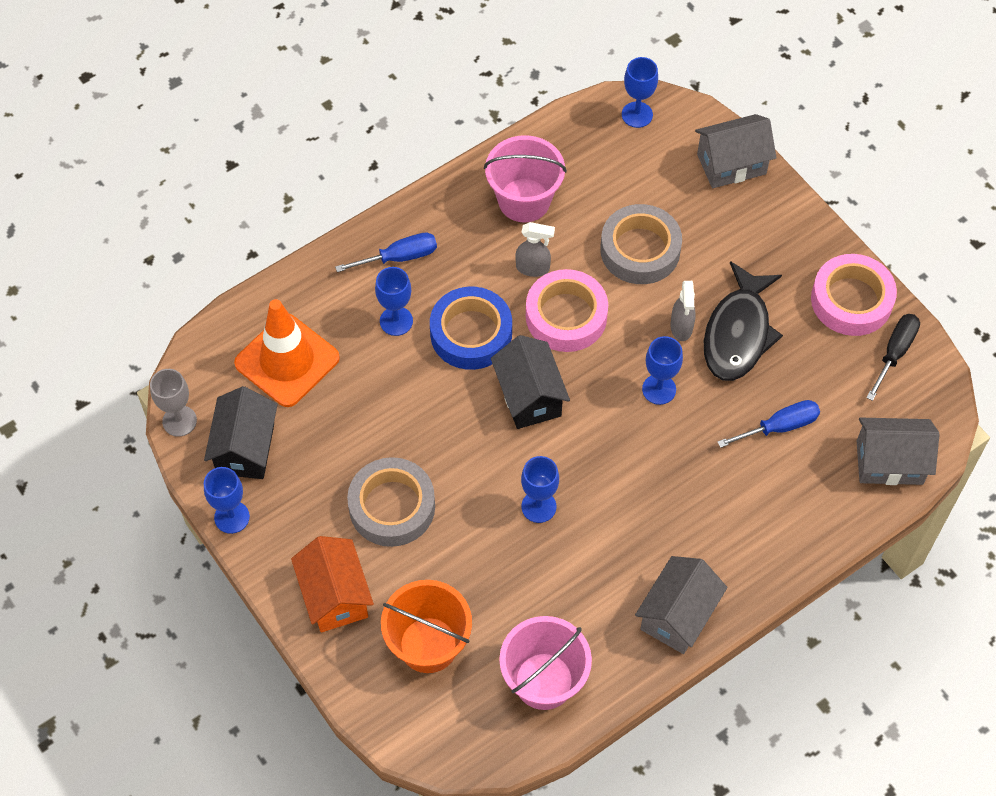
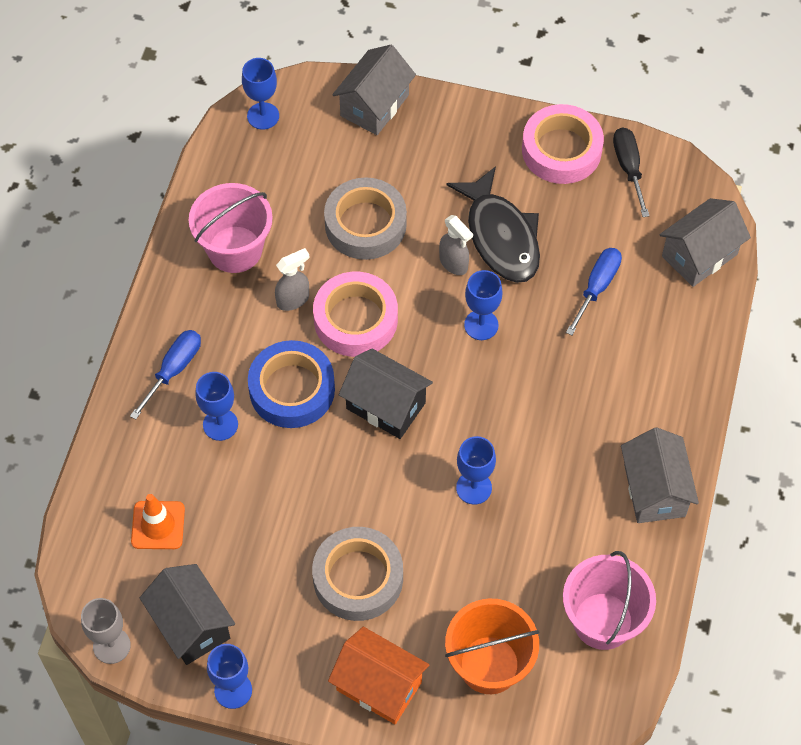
camera: 40 degrees left, 0 degrees up
orange traffic cone [234,299,340,407] -> orange traffic cone [131,494,185,549], size x0.58

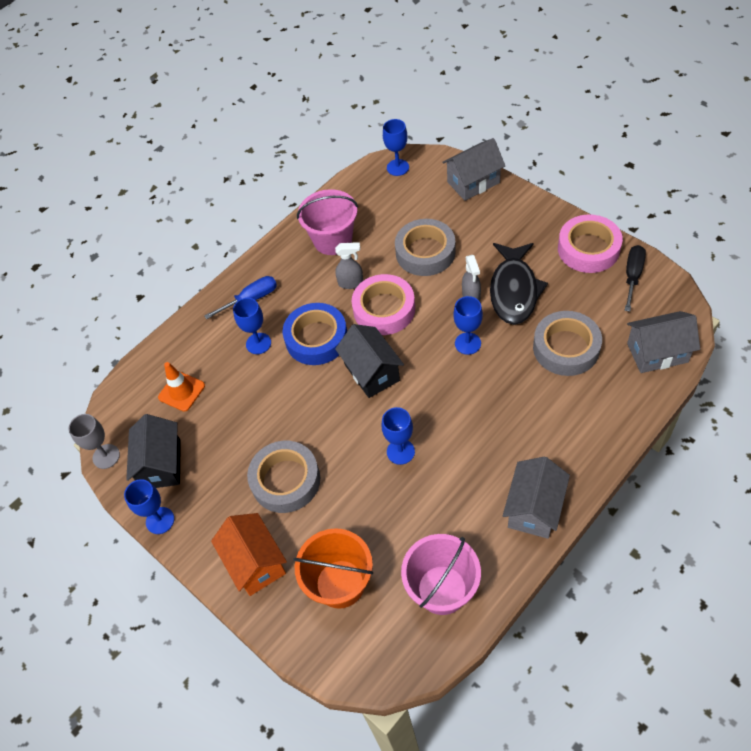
camera: 35 degrees right, 5 degrees down
blue screwdriver [566,248,622,335] -> grey tape [533,311,602,376]

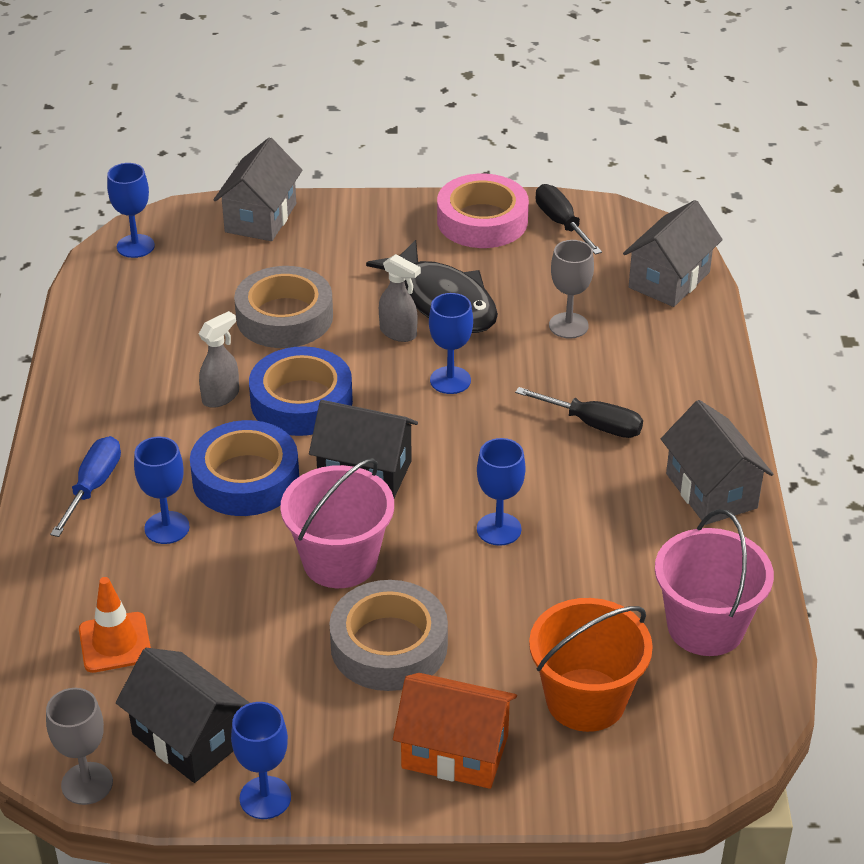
camera: 50 degrees left, 15 degrees down
pink bucket [297,189,358,255] -> pink bucket moved to [280,458,394,588]
pink tape [352,274,415,335] -> blue tape [249,346,353,436]
grey tape [533,311,602,376] -> grey goblet [549,240,594,339]
none -> black screwdriver [515,387,643,438]

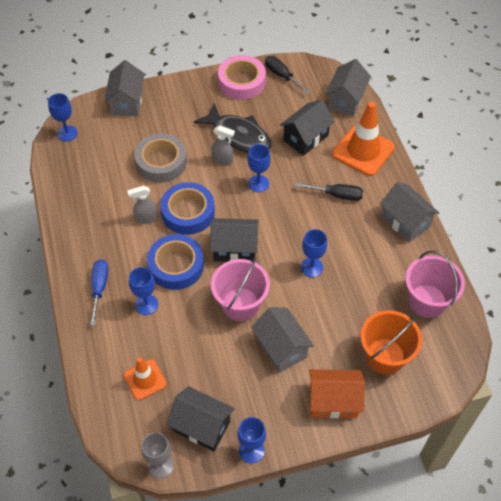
camera: 15 degrees left, 15 degrees up
grey spray bottle [199,311,239,408] -> grey spray bottle turned 135 degrees counterclockwise [127,186,158,224]
grey tape [329,580,448,691] -> grey house [251,307,314,373]
grey goblet [549,240,594,339] -> black house [280,100,335,156]
none -> orange traffic cone [332,102,395,176]

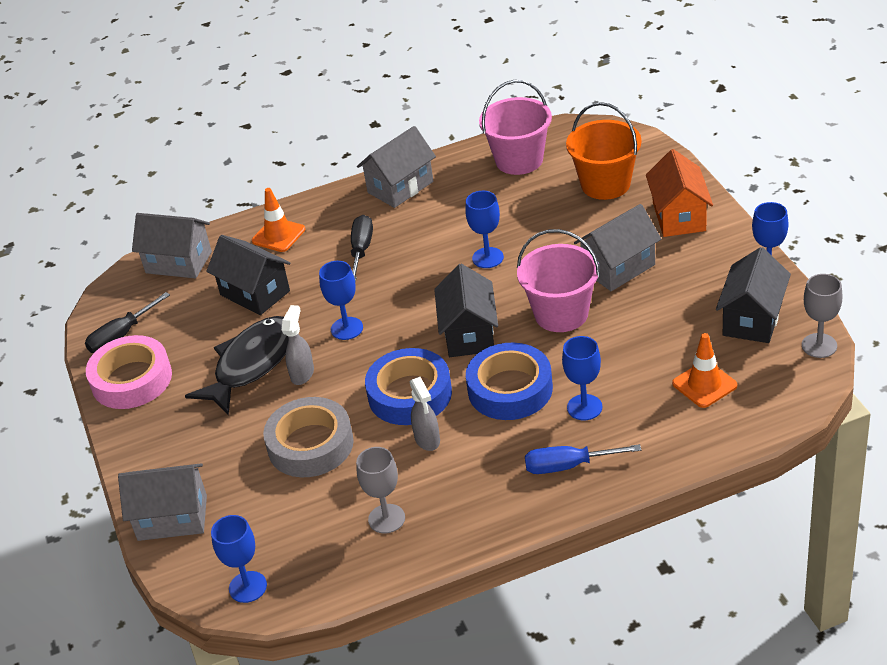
camera: 90 degrees left, 15 degrees down
orange traffic cone [332,102,395,176] -> orange traffic cone [252,188,305,252], size x0.58
none -> grey goblet [356,447,405,533]

